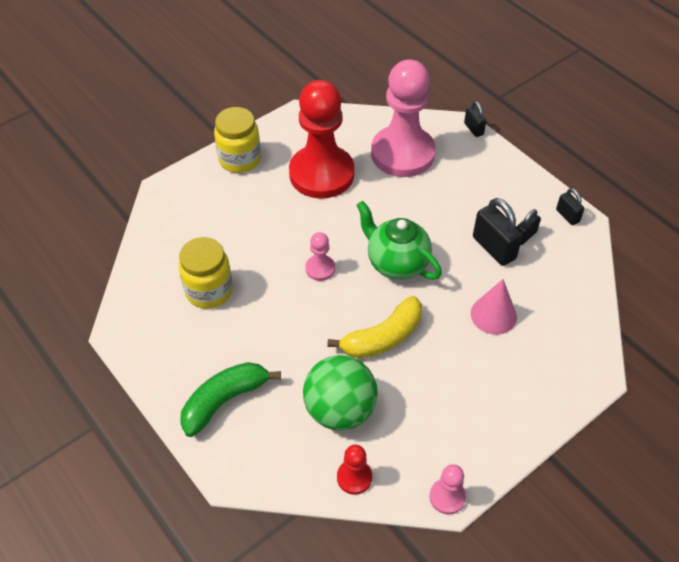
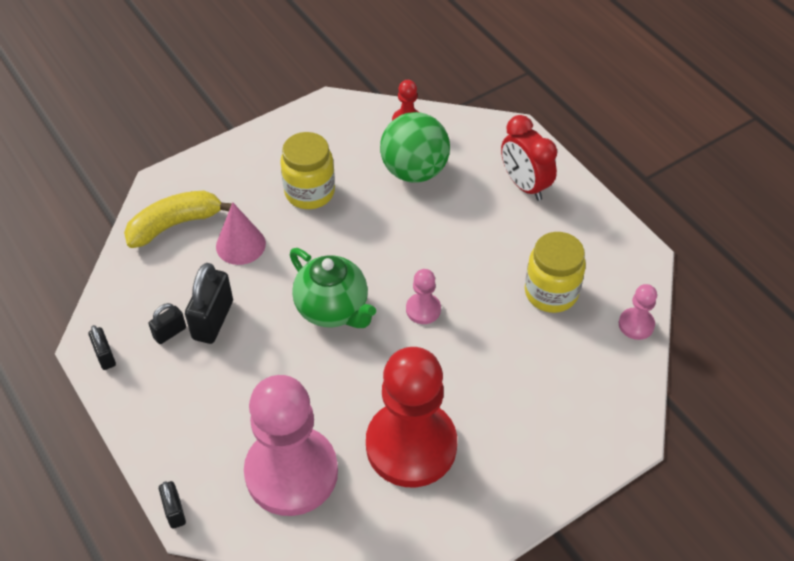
camera: 175 degrees left, 0 degrees up
green banana [180,362,281,437] -> red clock [501,115,557,201]
yellow jar [214,107,261,173] -> yellow jar moved to [280,132,335,209]
yellow banana [327,296,422,358] -> yellow banana moved to [124,191,232,248]
pink pawn [429,464,466,515] -> pink pawn moved to [619,284,657,340]
black padlock [473,198,523,266] -> black padlock turned 45 degrees clockwise [185,263,233,344]

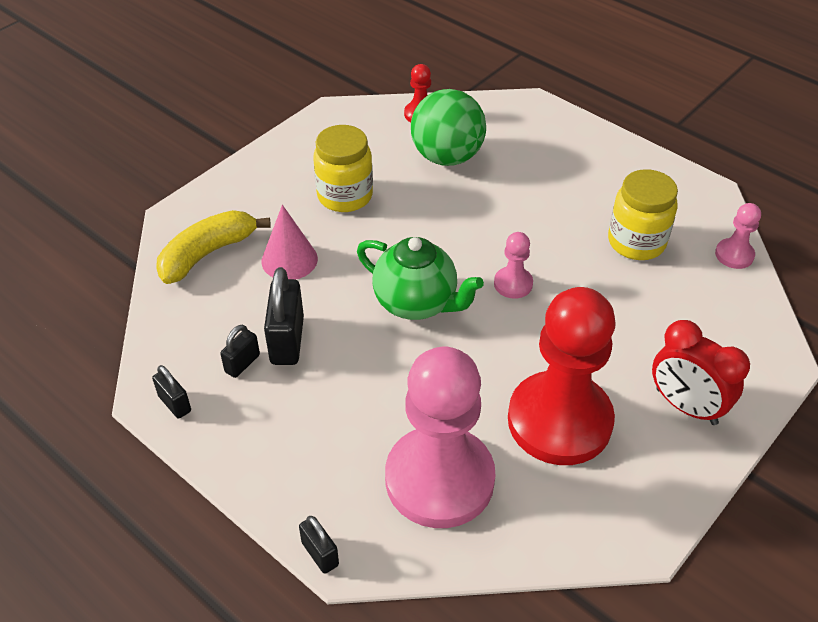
camera: 15 degrees left, 5 degrees down
red clock [501,115,557,201] -> red clock moved to [652,320,750,425]

